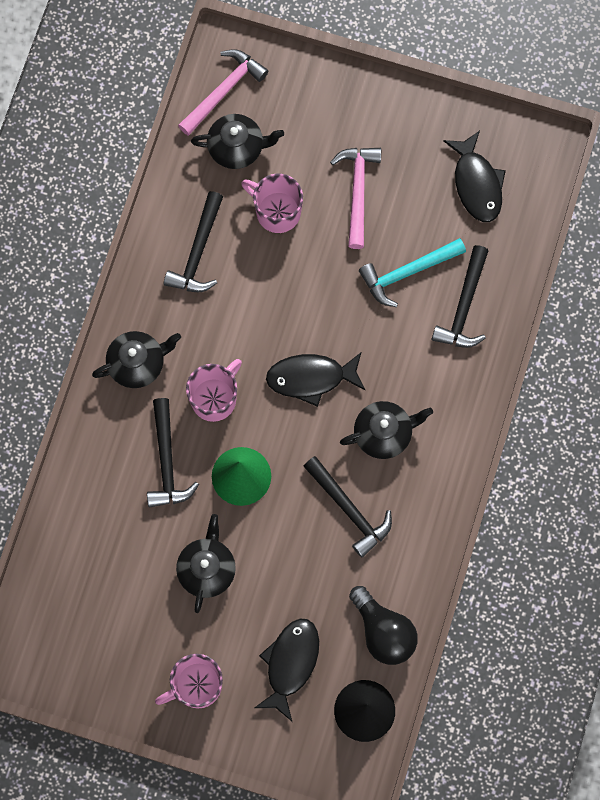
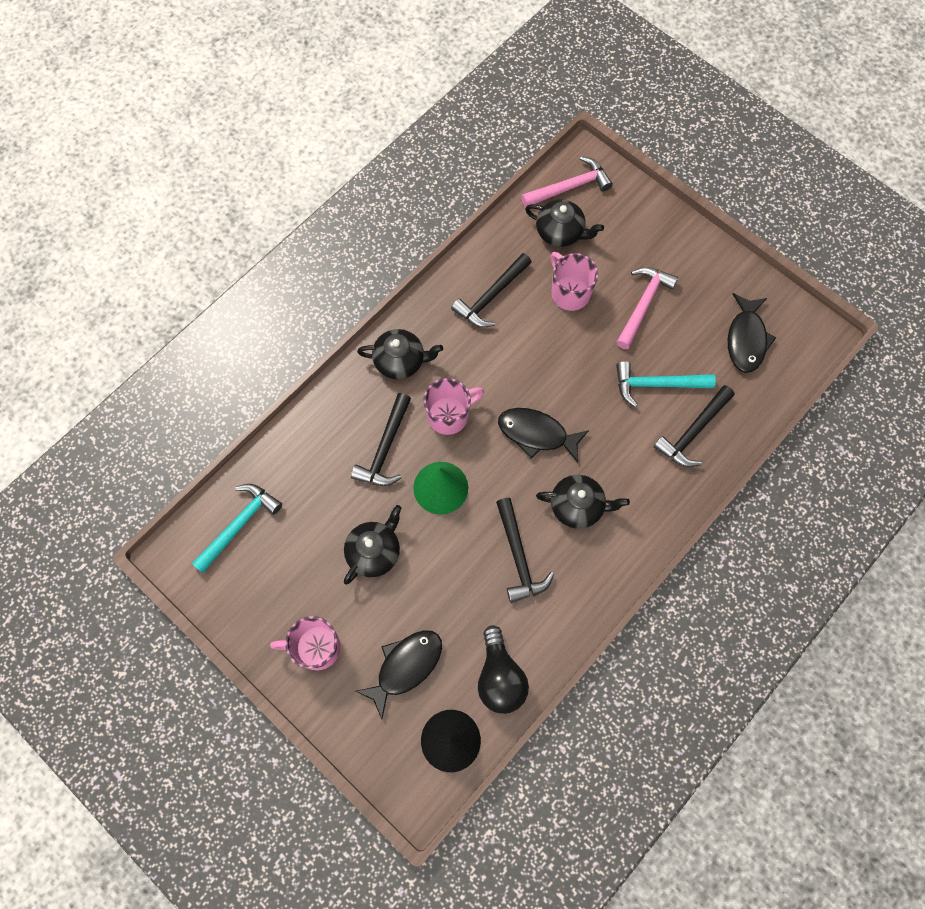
camera: 25 degrees right, 5 degrees down
none -> turquoise hammer [192,484,282,573]

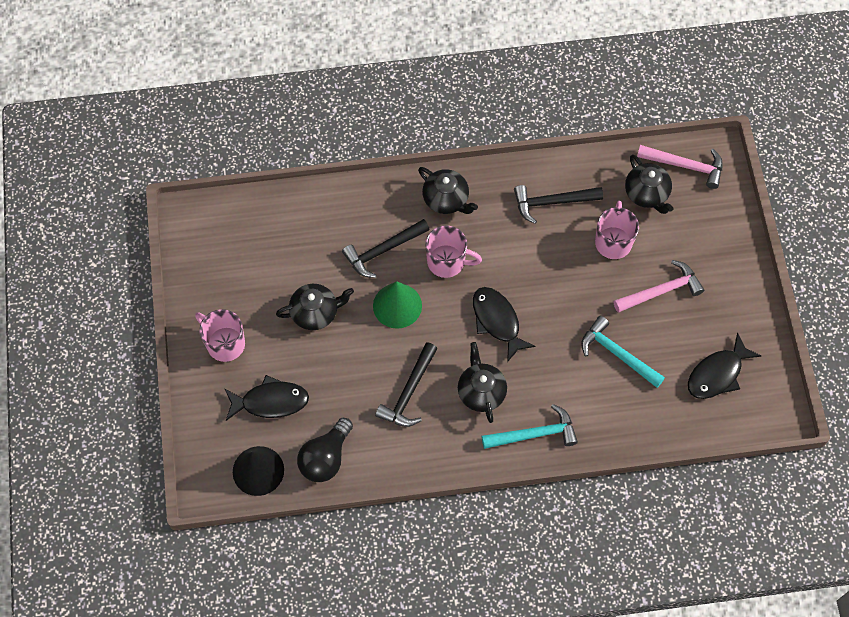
camera: 40 degrees right, 5 degrees down
turquoise hammer [192,484,282,573] -> turquoise hammer moved to [482,404,578,449]
black teapot [536,475,630,529] -> black teapot turned 150 degrees counterclockwise [458,342,507,423]
black hammer [654,385,735,467] -> none

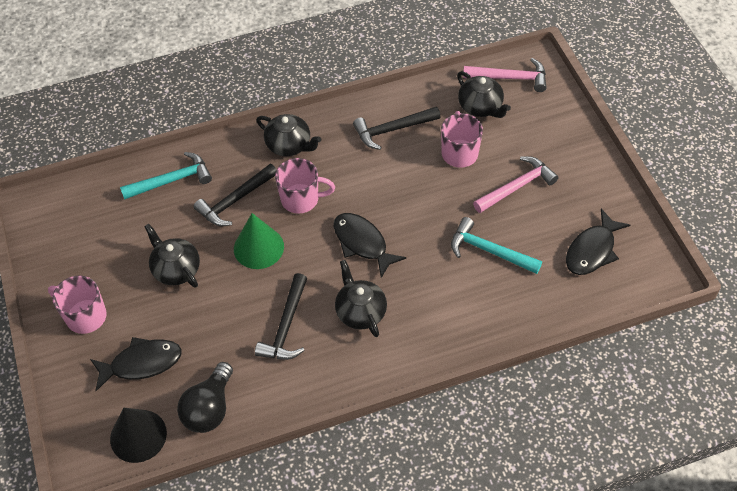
camera: 10 degrees left, 10 degrees down
black teapot [276,284,354,330] -> black teapot turned 105 degrees counterclockwise [144,224,200,288]
turquoise hammer [482,404,578,449] -> turquoise hammer moved to [120,152,212,200]

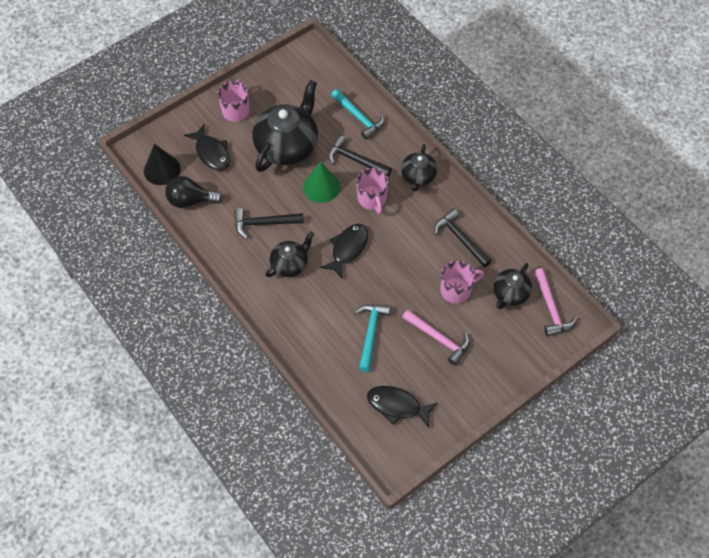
camera: 70 degrees right, 5 degrees up
black teapot [144,224,200,288] -> black teapot [252,80,318,172], size x1.83

